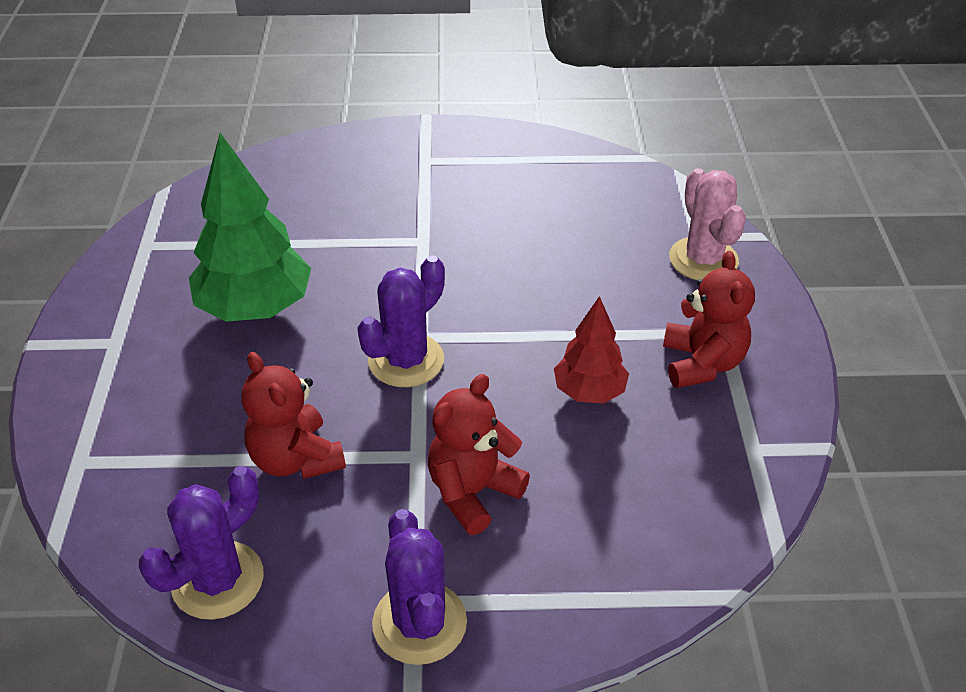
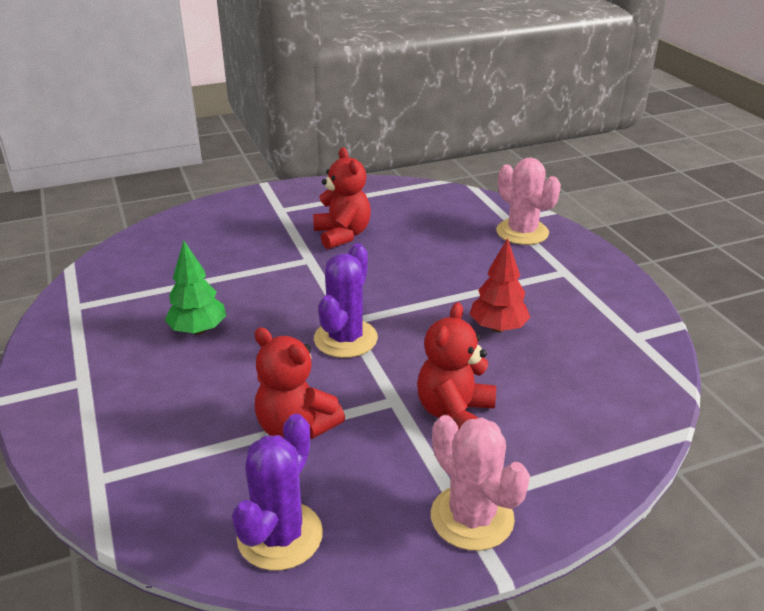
camera: 20 degrees left, 10 degrees down
green tree [189,133,311,322] -> green tree [165,240,226,335], size x0.58
purple cactus [372,509,467,665] -> pink cactus [431,415,530,551]
red teddy bear [663,251,755,388] -> red teddy bear moved to [313,147,371,249]

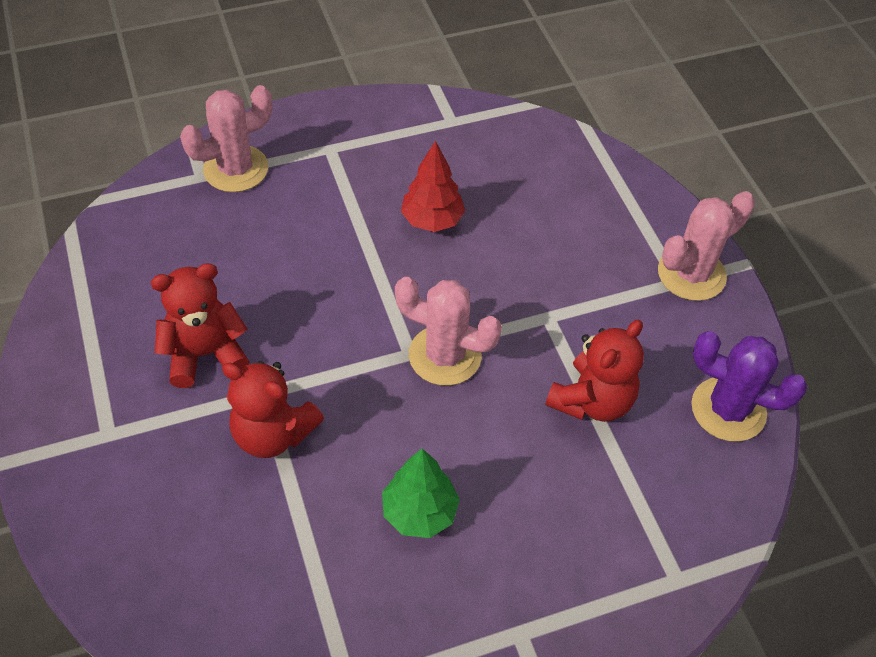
camera: 90 degrees left, 20 degrees up
purple cactus [314,243,378,358] -> pink cactus [395,277,502,386]
red teddy bear [417,302,496,430] -> red teddy bear moved to [222,361,324,458]

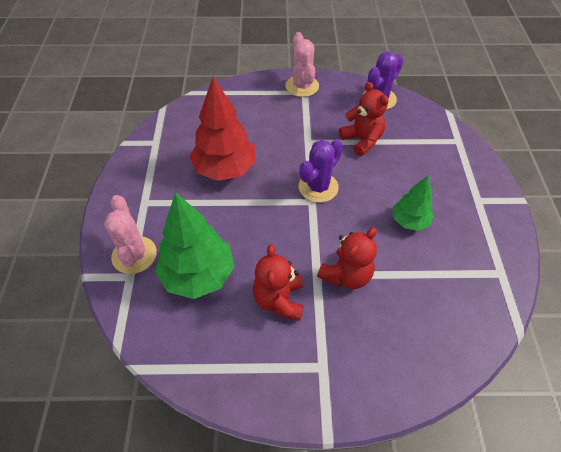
camera: 70 degrees left, 0 degrees up
pink cactus [395,277,502,386] -> purple cactus [299,139,343,203]
red tree [401,141,465,232] -> red tree [190,77,256,181], size x1.73
none -> green tree [155,192,235,299]

